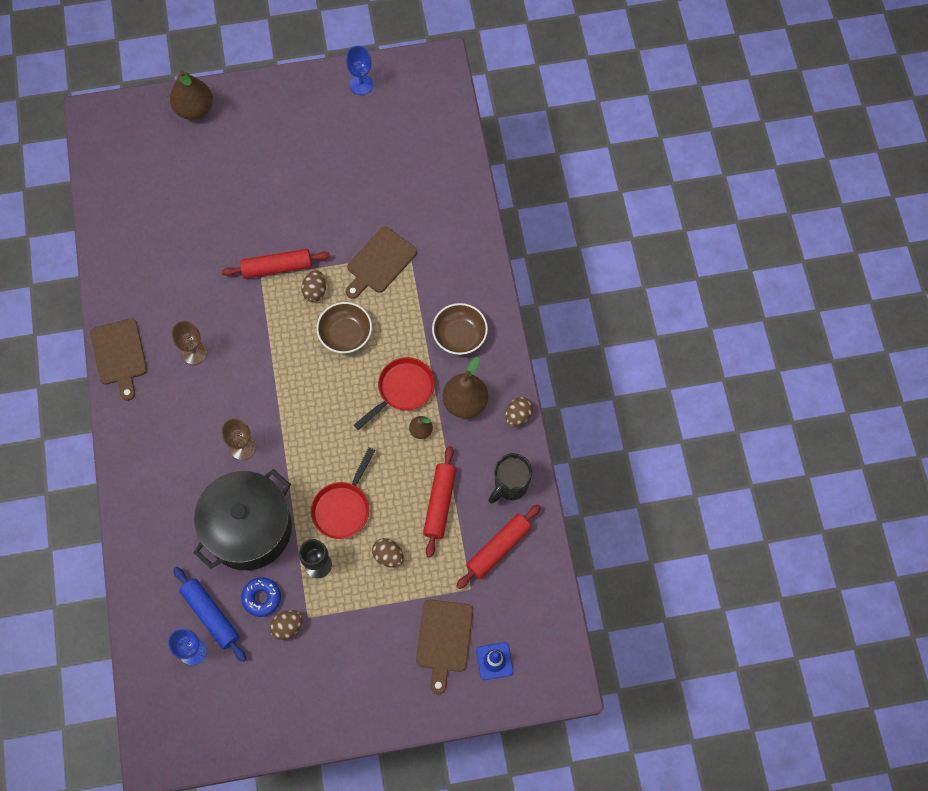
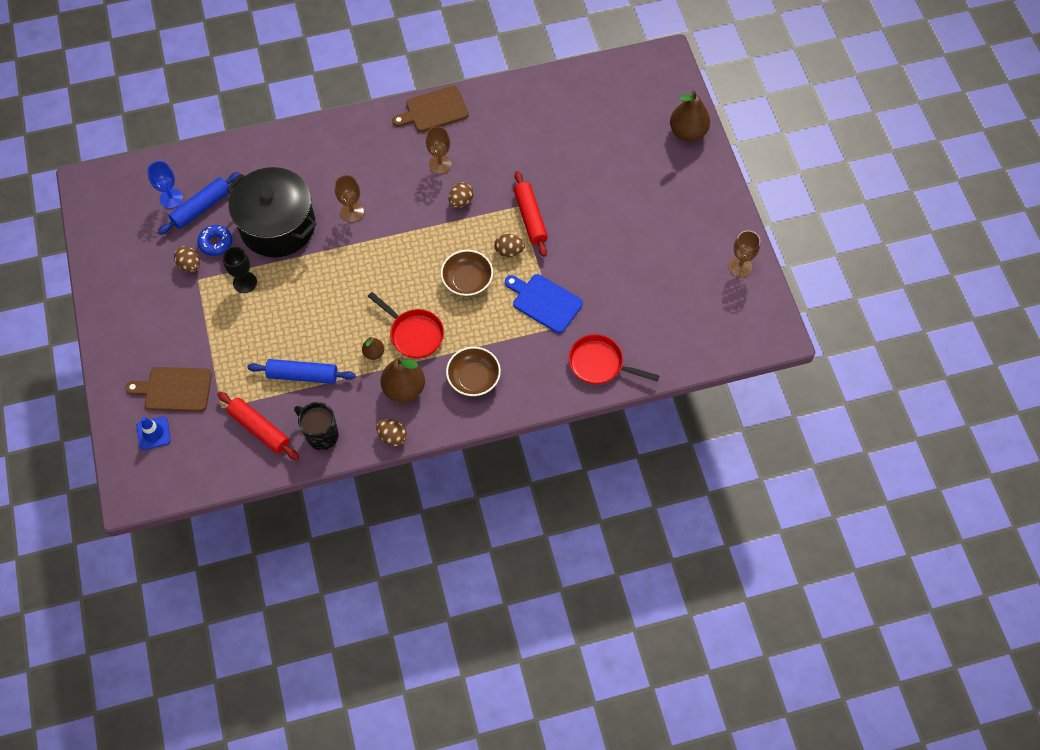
camera: 85 degrees right, 5 degrees down
red pan [311,447,375,539] -> red pan moved to [569,334,659,384]
blue goblet [346,46,373,95] -> brown goblet [728,230,760,277]
brown cutting board [346,227,417,299] -> blue cutting board [505,274,583,333]
brown egg [372,538,404,568] -> brown egg moved to [449,182,474,208]
red rolling pin [423,446,456,558] -> blue rolling pin [247,359,355,384]

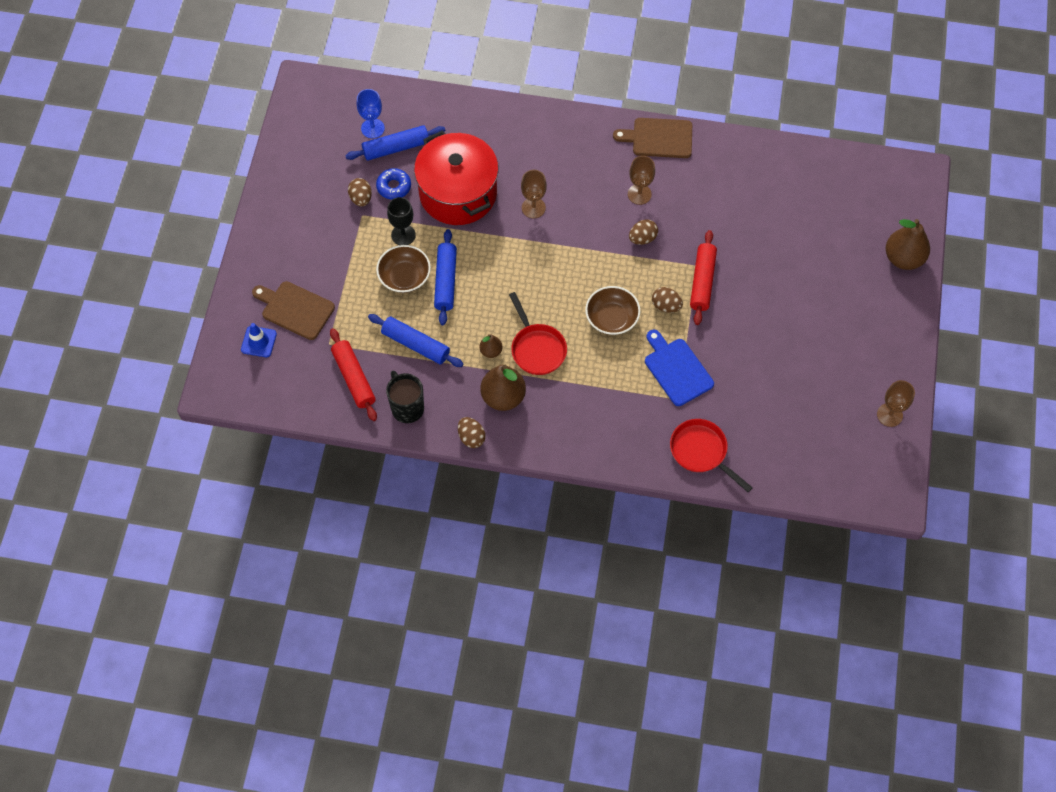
camera: 25 degrees right, 0 degrees up
black pot [226,167,317,257] -> red pot [414,130,498,225]
brown bowl [446,347,501,396] -> brown bowl moved to [376,245,431,293]
none -> blue rolling pin [434,229,457,325]

